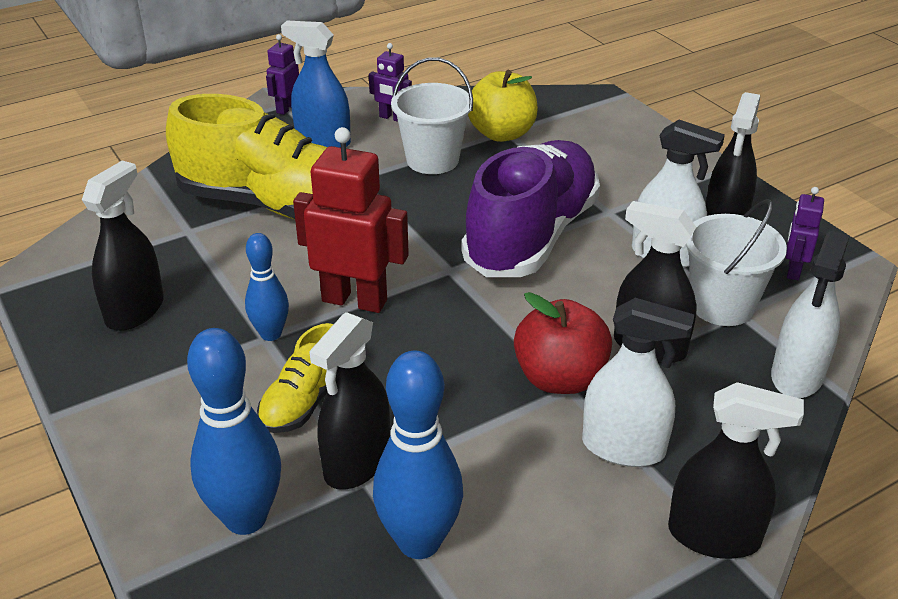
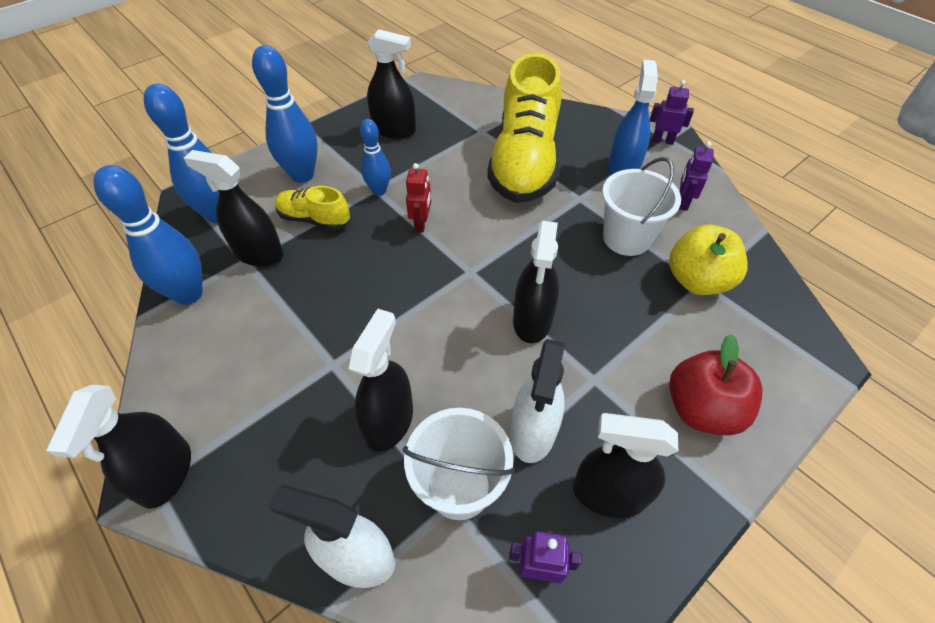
camera: 80 degrees right, 15 degrees up
red robot [293,127,409,313] -> red robot [406,163,431,233], size x0.52
purple shoe [461,140,600,277] -> black spray bottle [513,221,559,343]
red apple [514,292,612,394] -> red apple moved to [669,334,763,435]
white spray bottle [582,298,695,467] -> none
none -> blue bowling pin [252,45,318,183]

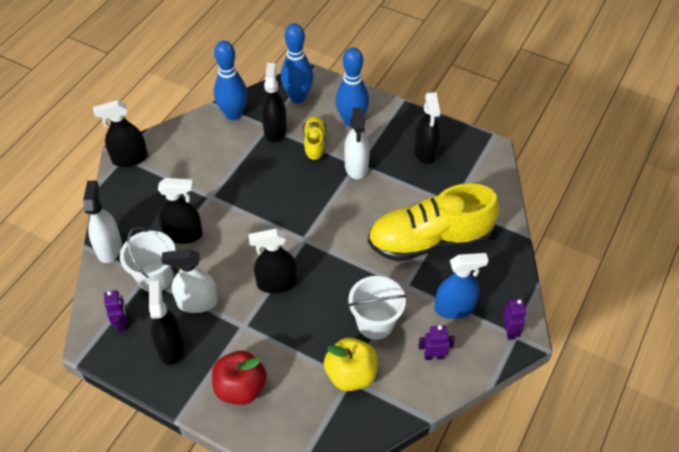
camera: 70 degrees right, 0 degrees up
blue bowling pin [360,119,391,196] -> white spray bottle [344,107,370,179]
red robot [406,163,431,233] -> none

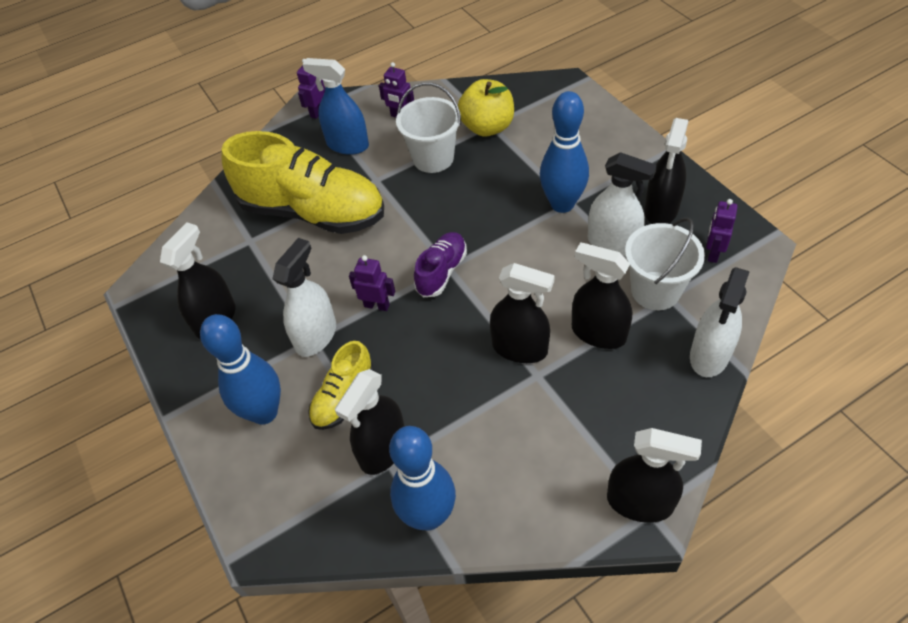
camera: 145 degrees left, 0 degrees up
red apple [212,351,267,405] -> none
black spray bottle [248,228,297,293] -> black spray bottle moved to [490,263,555,363]
blue bowling pin [281,23,313,103] -> blue bowling pin moved to [540,91,589,213]
none -> purple robot [349,255,395,311]
none -> purple shoe [414,232,467,297]

